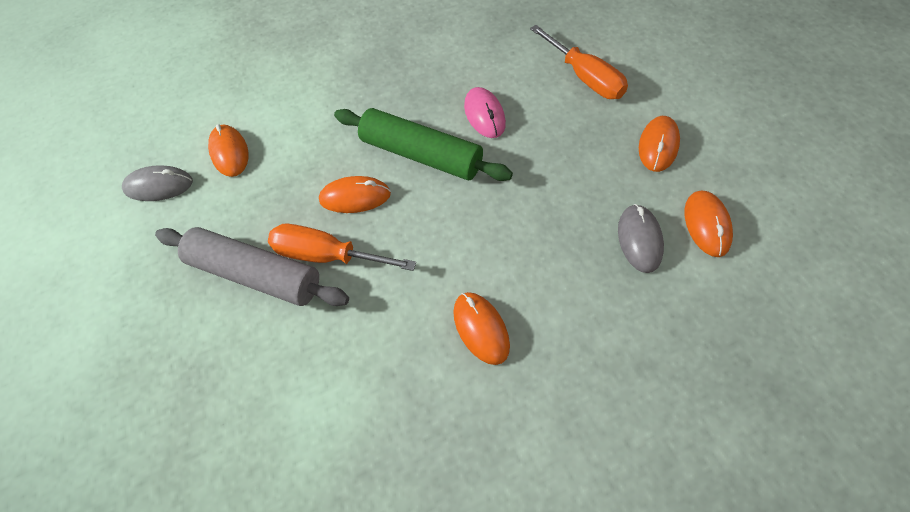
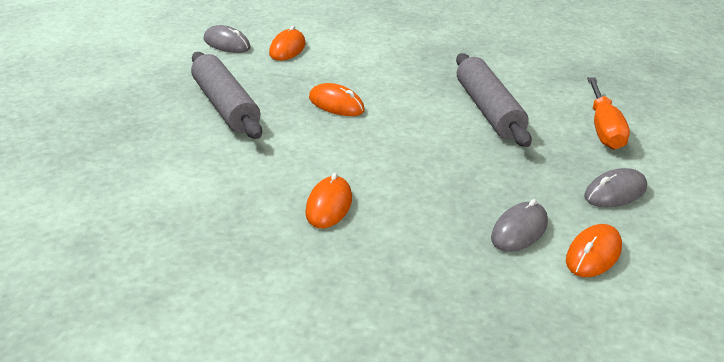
camera: 35 degrees right, 25 degrees down
orange screwdriver [268,224,416,271] -> none
green rolling pin [334,108,513,181] -> none
pink mouse [464,87,506,138] -> grey rolling pin [456,53,532,147]
orange mouse [639,116,680,172] -> grey mouse [584,168,647,207]

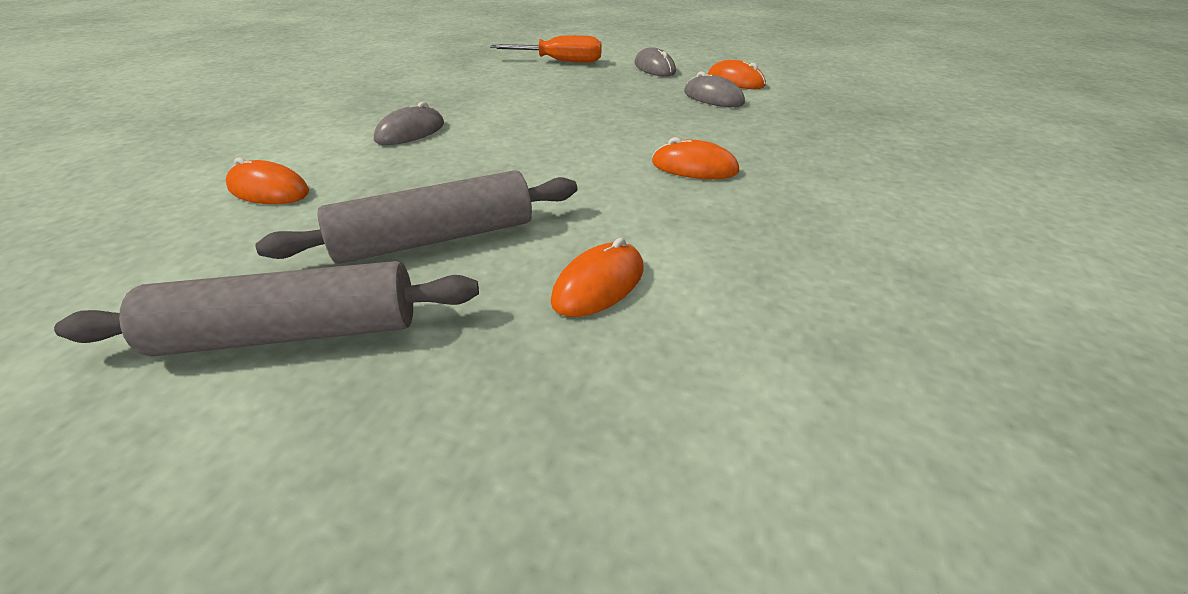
camera: 85 degrees left, 5 degrees up
grey mouse [204,25,251,53] -> grey mouse moved to [374,102,444,145]
orange mouse [309,83,365,116] -> orange mouse moved to [551,238,644,317]
grey rolling pin [456,53,532,147] -> grey rolling pin moved to [54,261,479,356]

